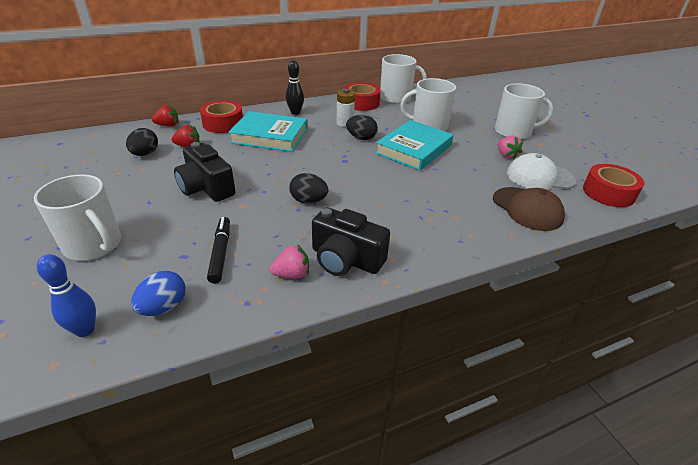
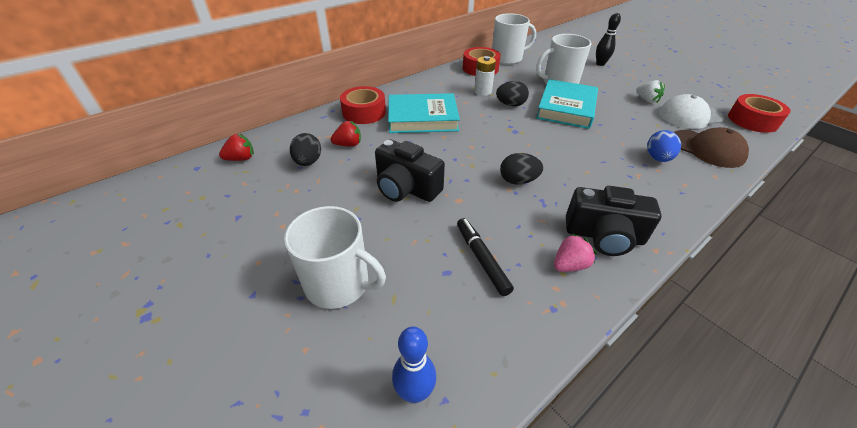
camera: 15 degrees left, 5 degrees up
blue egg [131,271,186,316] -> blue egg moved to [647,130,681,162]
red strawberry [152,105,179,127] -> red strawberry moved to [219,134,254,161]
black bowling pin [286,61,304,115] -> black bowling pin moved to [596,13,621,66]
white mug [495,83,553,139] -> none
pink strawberry [498,136,523,160] -> white strawberry [636,80,665,103]

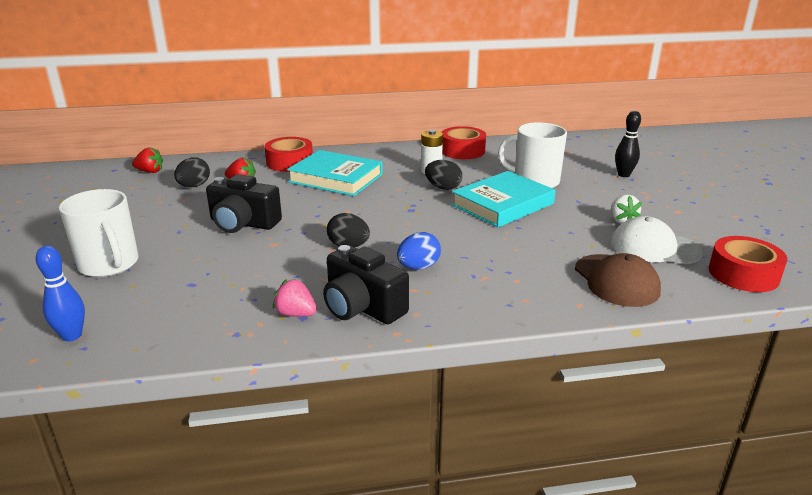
camera: 30 degrees right, 15 degrees down
black camera [375,140,445,202] -> black camera turned 45 degrees counterclockwise [206,174,282,233]
black marker [457,218,514,296] -> none
white mug [492,13,536,64] -> none
pink strawberry [554,233,597,272] -> pink strawberry turned 150 degrees counterclockwise [273,279,317,317]
blue egg [647,130,681,162] -> blue egg moved to [397,232,441,270]

